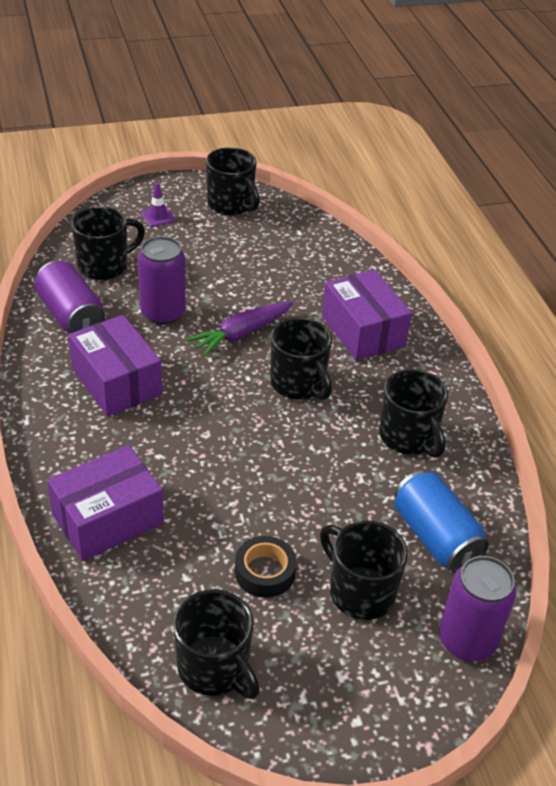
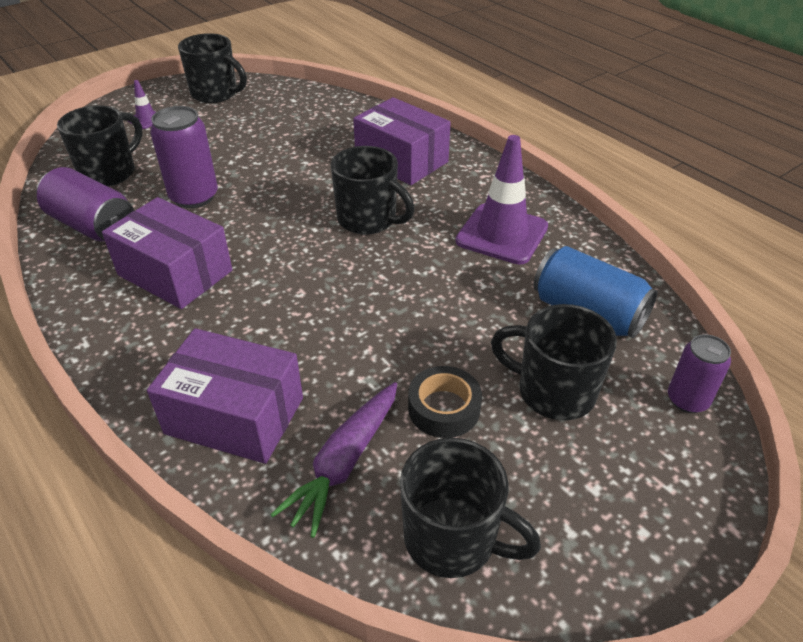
camera: 20 degrees left, 0 degrees up
purple box [47,445,164,561] -> purple box turned 75 degrees clockwise [147,328,303,464]
purple carrot [186,302,293,357] -> purple carrot moved to [270,382,397,538]
black mug [379,369,448,458] -> purple traffic cone [456,135,548,265]
purple can [439,556,516,661] -> purple can [668,334,731,413], size x0.63

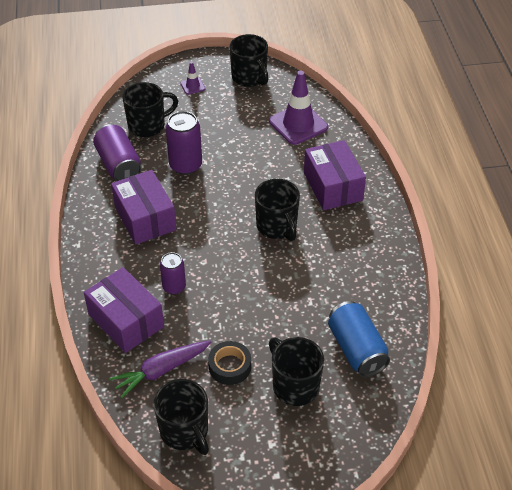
camera: 30 degrees right, 5 degrees up
purple traffic cone [456,135,548,265] -> purple traffic cone moved to [269,71,328,145]
purple can [668,334,731,413] -> purple can moved to [160,252,186,295]

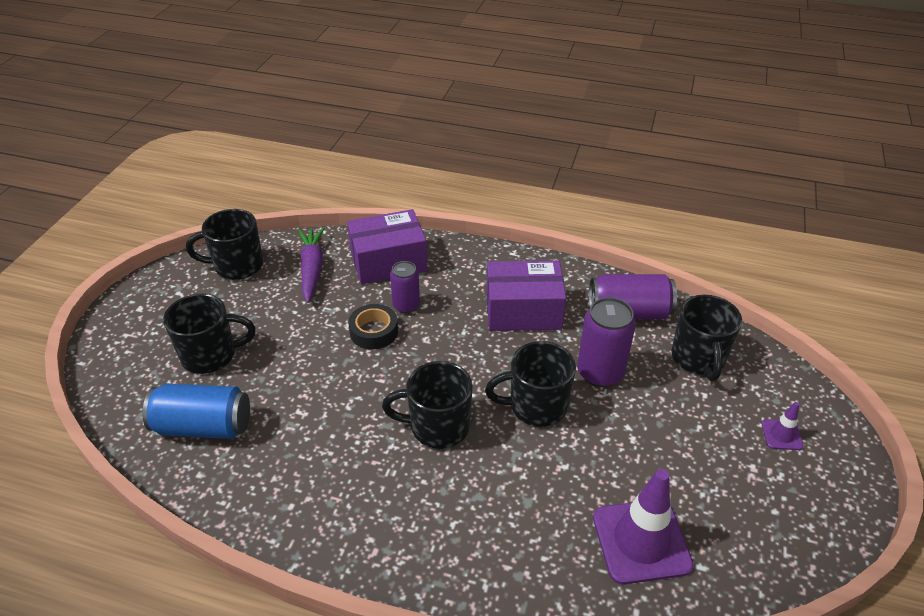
camera: 115 degrees right, 5 degrees down
black tape [208,341,251,385] -> black tape moved to [348,304,398,350]
black mug [230,34,269,87] -> black mug moved to [485,341,576,427]
purple box [304,140,366,210] -> none

